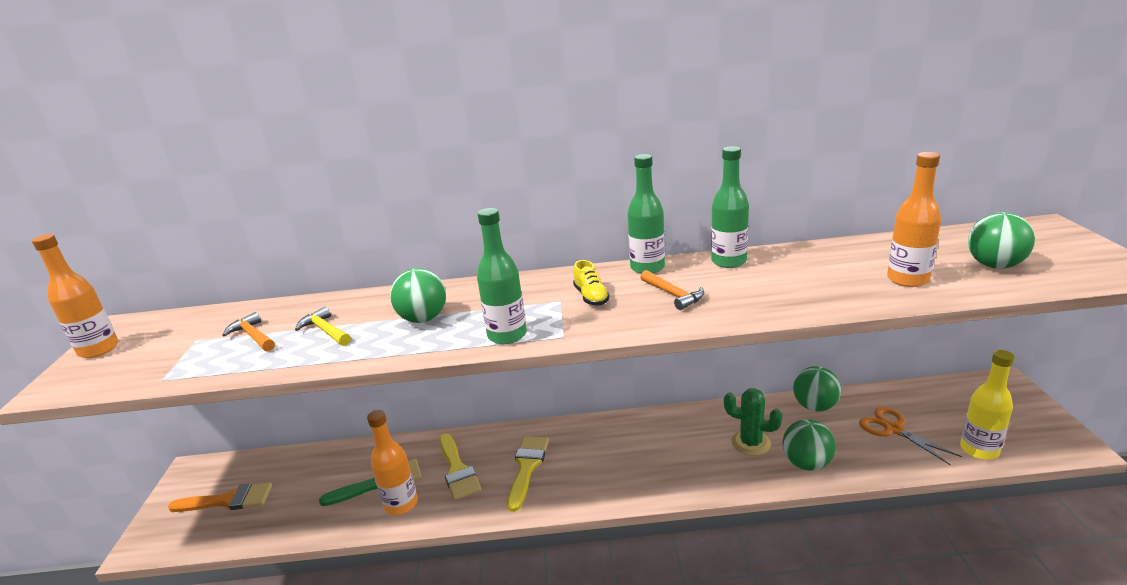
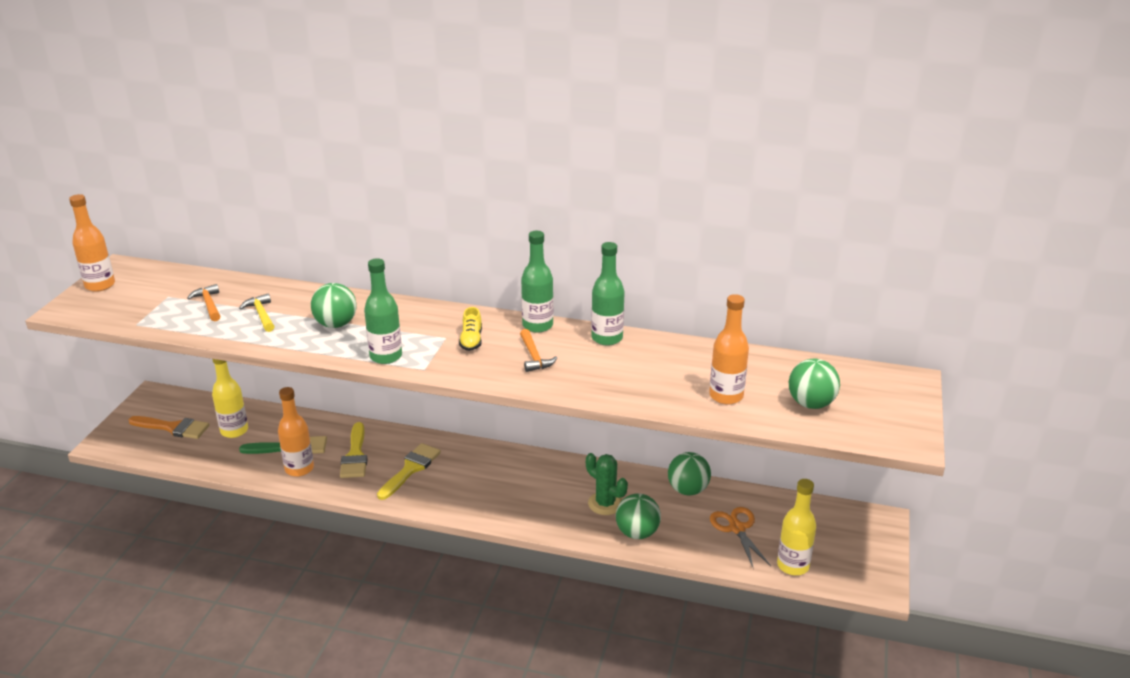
camera: 15 degrees right, 5 degrees up
none -> yellow bottle [212,359,248,438]

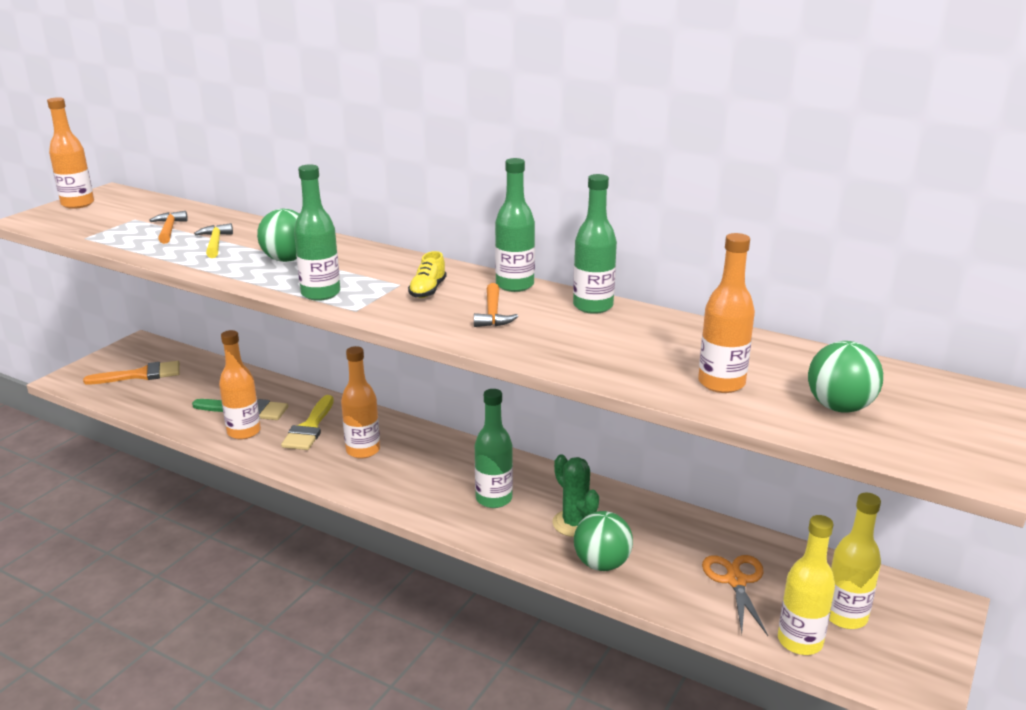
camera: 15 degrees right, 5 degrees down
orange brush [128,416,209,439] -> orange brush turned 45 degrees counterclockwise [83,361,180,385]
yellow bottle [212,359,248,438] -> yellow bottle moved to [829,493,881,629]
yellow brush [377,443,441,500] -> orange bottle [341,346,380,459]
green ball [668,452,711,495] -> none
none -> green bottle [475,389,513,508]

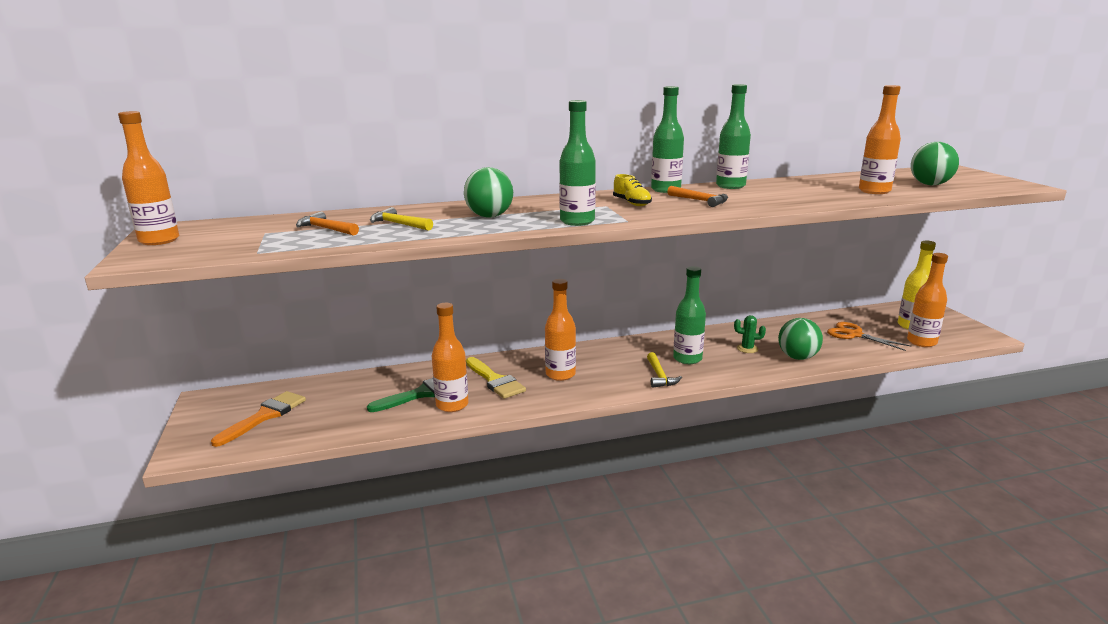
camera: 45 degrees left, 5 degrees down
green cactus [552,454,599,537] -> green cactus [734,315,766,353], size x0.64
yellow bottle [778,515,835,655] -> orange bottle [907,253,948,347]
none -> yellow hammer [647,352,682,388]

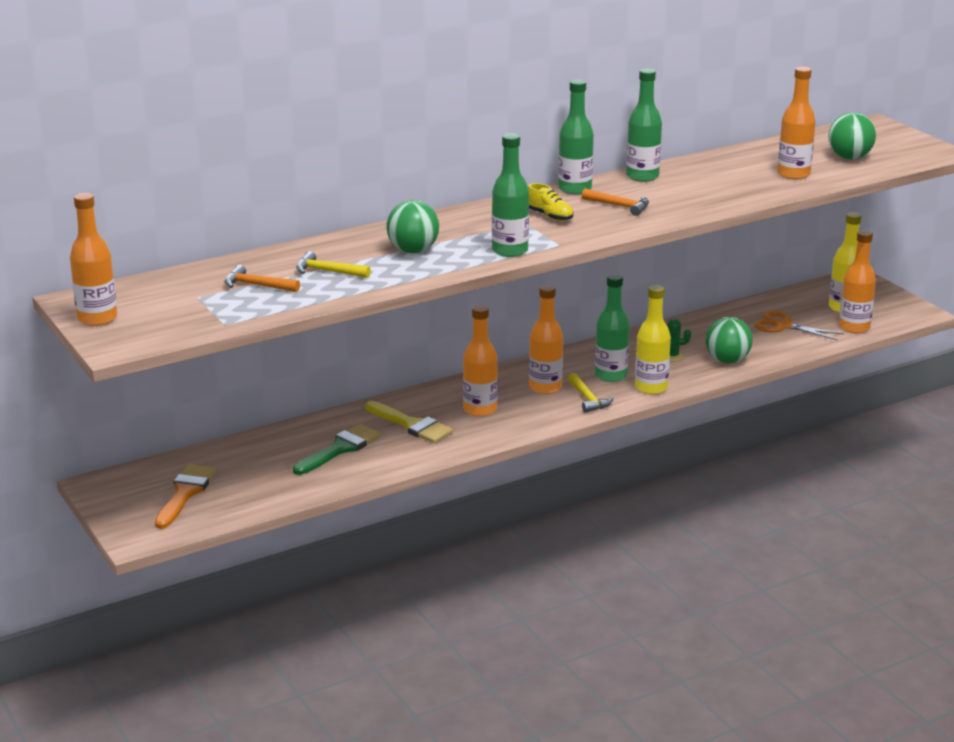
camera: 15 degrees left, 5 degrees up
orange bottle [432,303,469,412] -> orange bottle moved to [529,285,563,394]
none -> yellow bottle [635,285,671,394]

